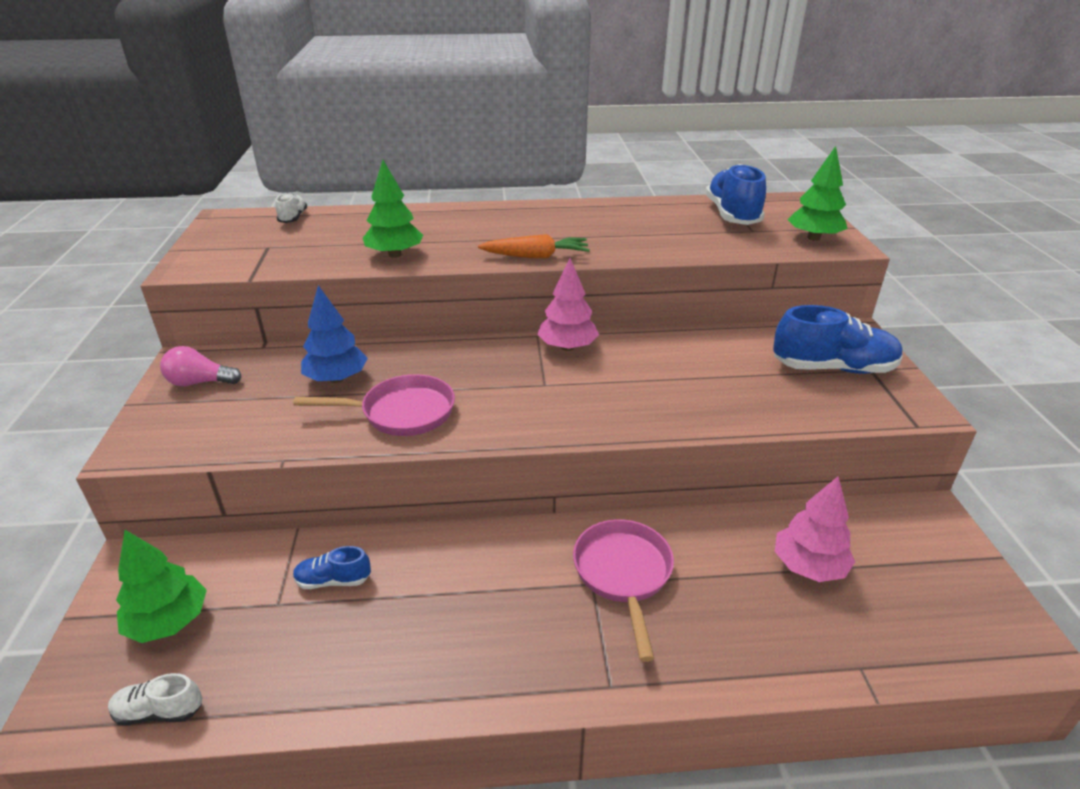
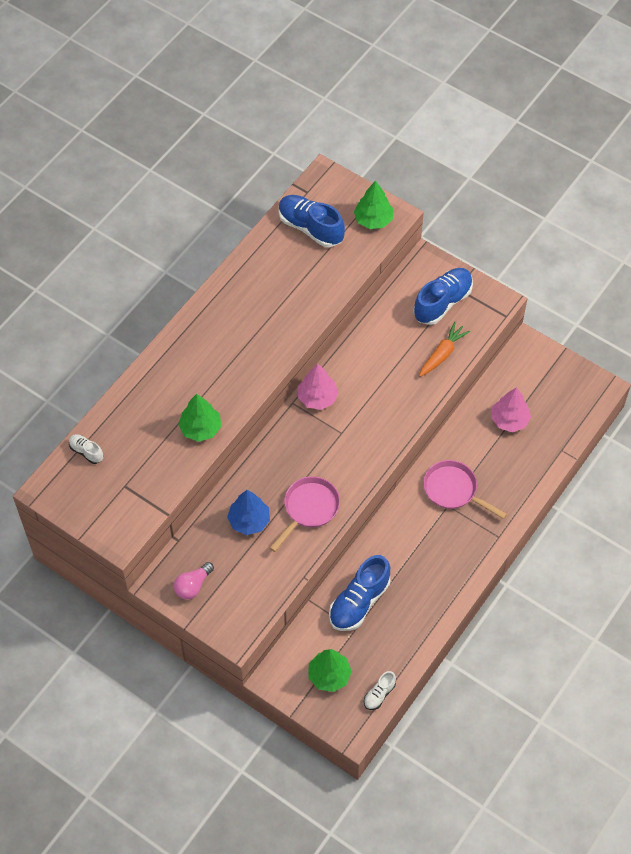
camera: 50 degrees left, 25 degrees up
blue shoe [293,546,371,589] -> blue shoe [329,555,390,631], size x1.99
orange carrot [478,234,590,258] -> orange carrot moved to [419,322,470,377]

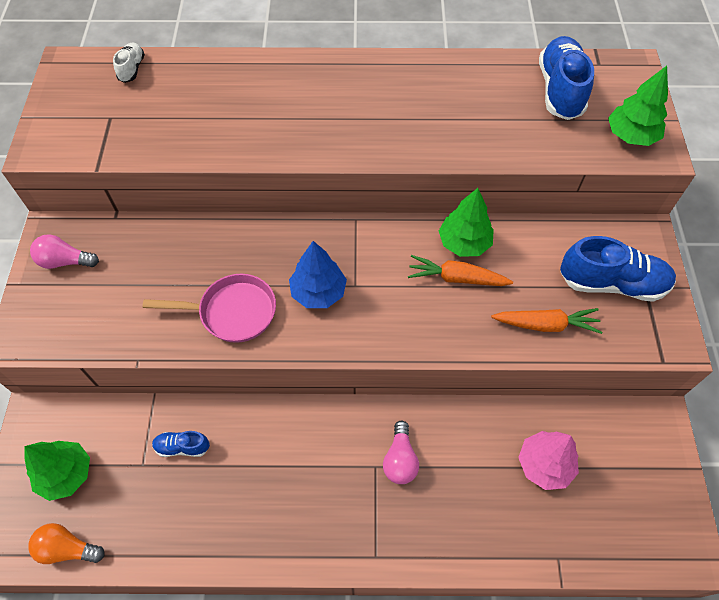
camera: 55 degrees right, 0 degrees up
green tree [178,394,221,442] -> green tree moved to [439,188,494,257]
blue tree [227,490,270,535] -> blue tree moved to [289,241,347,308]
pink tree [298,364,338,410] -> none
blue shoe [329,555,390,631] -> blue shoe [152,431,210,457], size x0.50
white shoe [364,671,396,710] -> orange light bulb [28,523,105,564]
pink pan [423,460,507,519] -> pink light bulb [383,421,419,484]
none -> orange carrot [408,255,513,286]

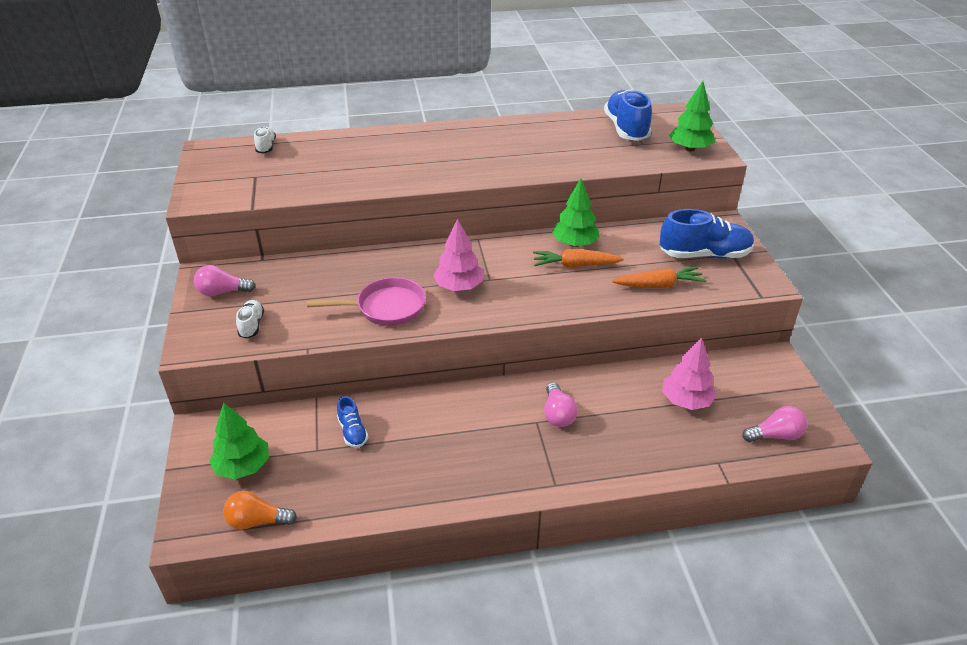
camera: 10 degrees left, 20 degrees down
blue shoe [152,431,210,457] -> blue shoe turned 105 degrees counterclockwise [337,396,368,448]
blue tree [289,241,347,308] -> pink tree [433,219,483,291]
none -> white shoe [236,300,264,338]
none -> pink light bulb [743,406,807,442]

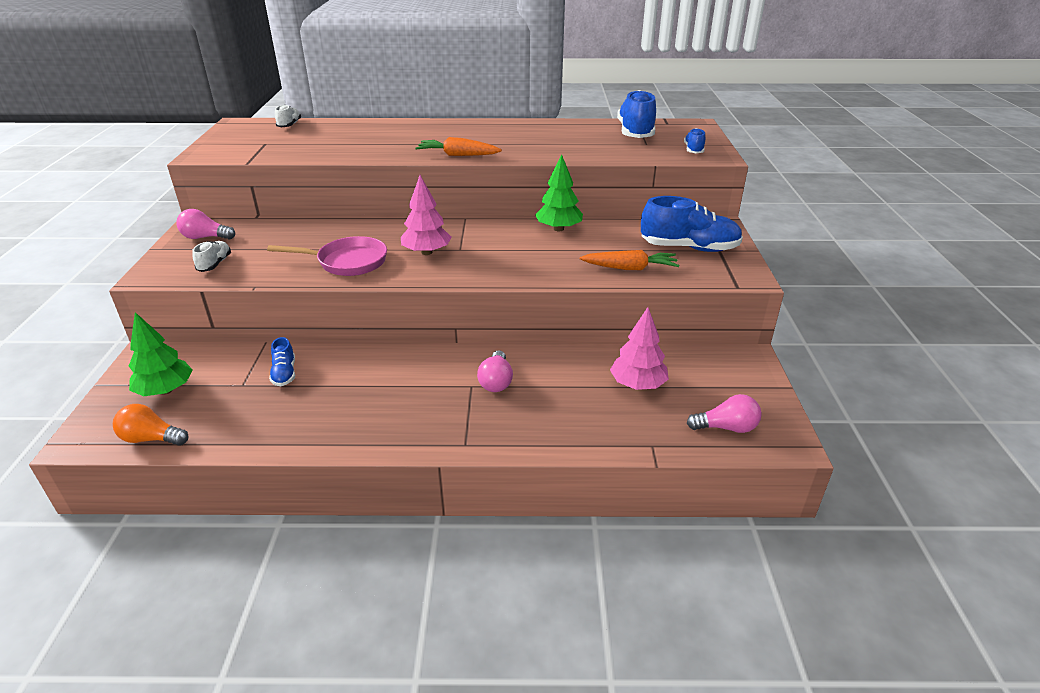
camera: 10 degrees right, 5 degrees down
orange carrot [533,249,624,267] -> orange carrot moved to [415,137,502,156]
green tree [669,81,715,151] -> blue shoe [684,128,705,153]

